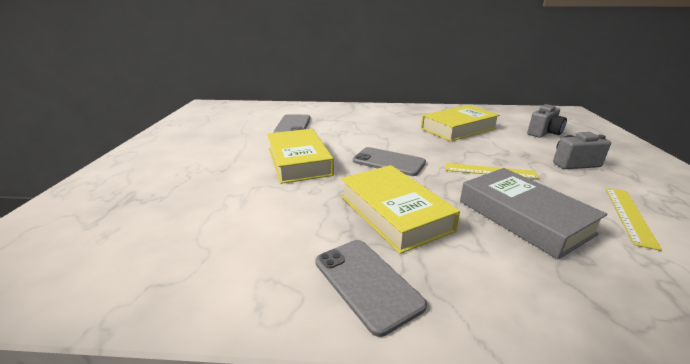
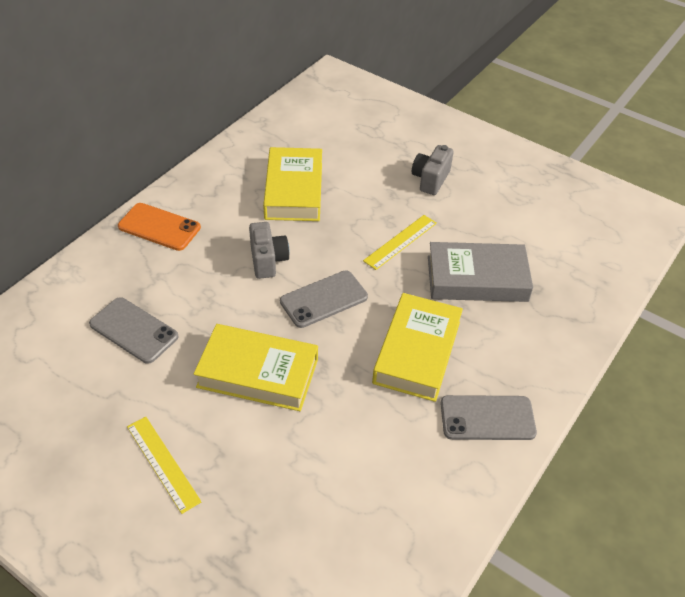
camera: 60 degrees left, 20 degrees up
yellow book [341,165,460,254] -> yellow book turned 75 degrees counterclockwise [372,293,463,402]
grey camera [527,104,567,138] -> grey camera moved to [249,222,290,279]
yellow ruler [606,188,662,251] -> yellow ruler moved to [127,416,202,514]
none -> orange phone [118,203,201,251]

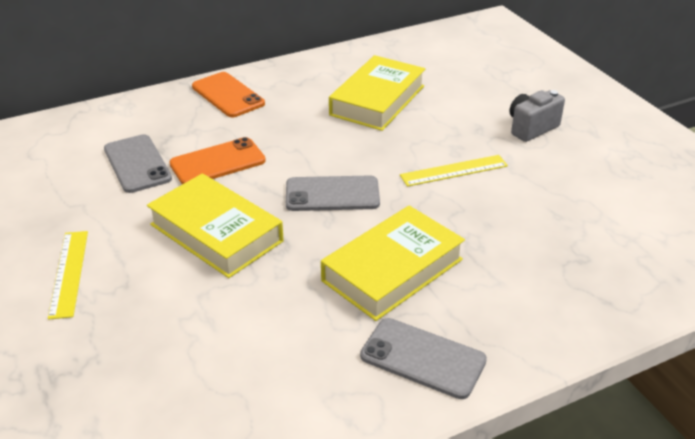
camera: 30 degrees right, 10 degrees down
grey camera [249,222,290,279] -> none
grey book [428,242,533,302] -> none
none -> orange phone [169,137,266,184]

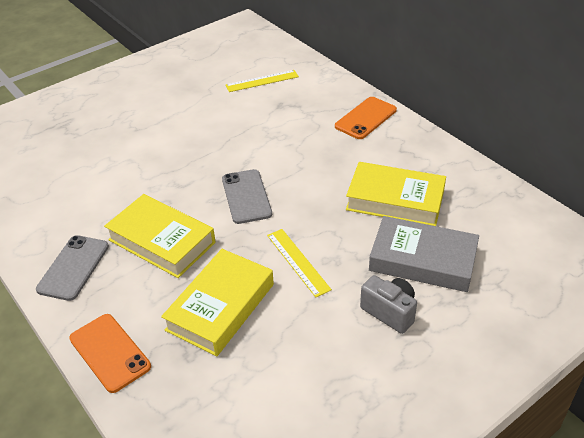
camera: 80 degrees right, 5 degrees up
yellow ruler [48,231,88,320] -> yellow ruler moved to [225,70,299,92]
grey phone [104,134,172,193] -> none
yellow book [147,173,284,278] -> yellow book moved to [161,249,274,356]
orange phone [169,137,266,184] -> orange phone moved to [69,314,151,393]
none -> grey book [369,216,479,292]

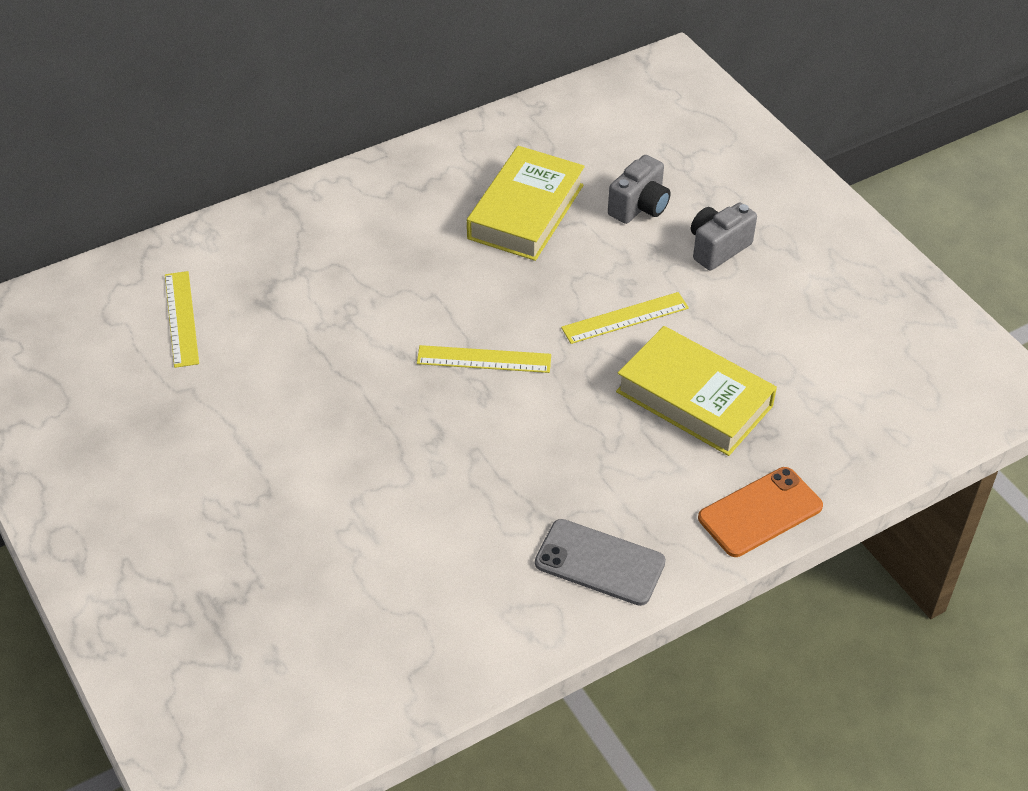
camera: 85 degrees left, 5 degrees up
yellow book [104,194,216,278] -> none
grey phone [222,169,272,224] -> yellow ruler [417,345,551,373]
orange phone [335,97,397,139] -> none
grey book [369,216,479,292] -> grey camera [608,155,671,224]

